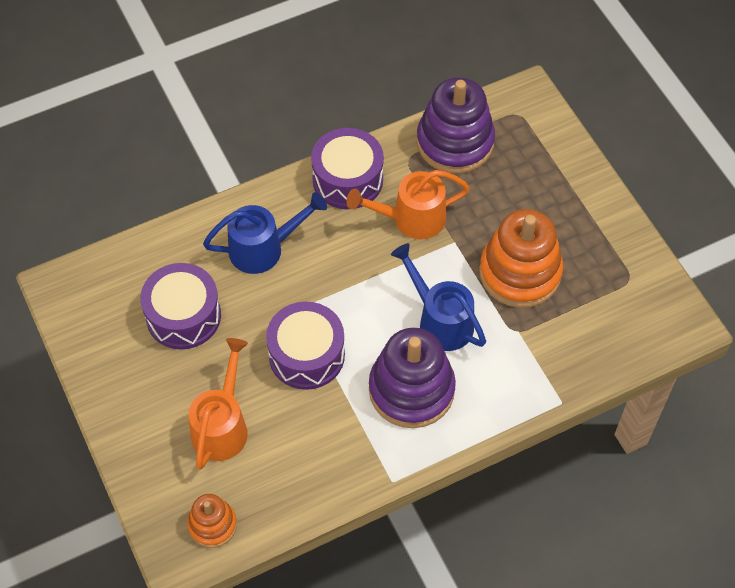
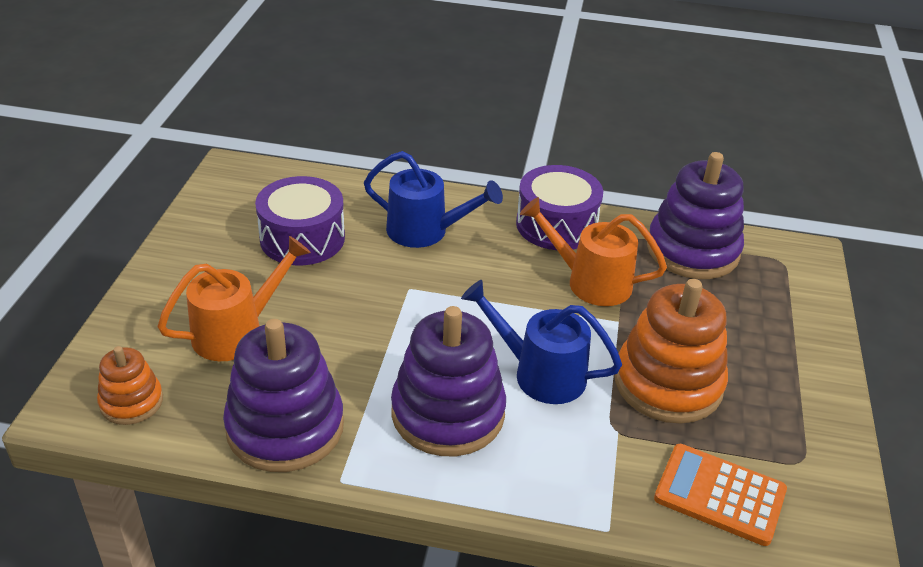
camera: 35 degrees right, 20 degrees down
purple drum [266,302,345,390] -> none
blue watering can [391,243,486,351] -> blue watering can turned 60 degrees counterclockwise [461,280,622,404]
none -> purple stacking toy [223,319,344,472]
none -> orange calculator [654,444,787,546]

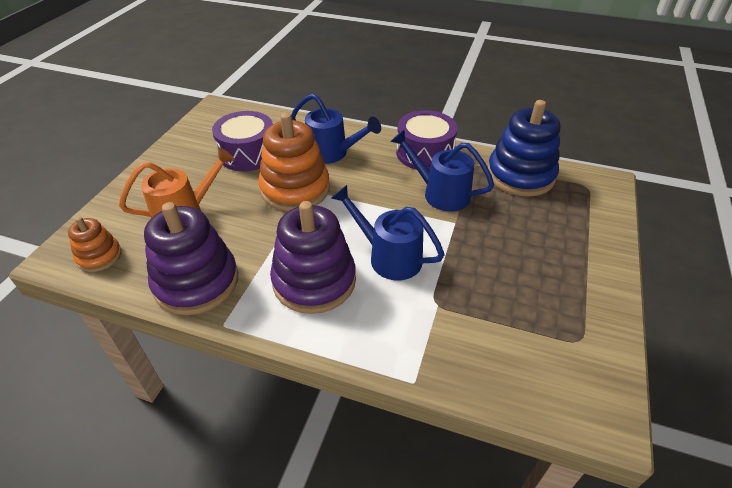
camera: 10 degrees right, 5 degrees up
orange watering can [520,197,667,306] -> blue watering can [390,130,494,212]
orange stacking toy [615,279,728,424] -> orange stacking toy moved to [258,113,330,211]
purple stacking toy [647,152,744,279] -> blue stacking toy [488,100,561,197]
orange calculator [654,444,787,546] -> none

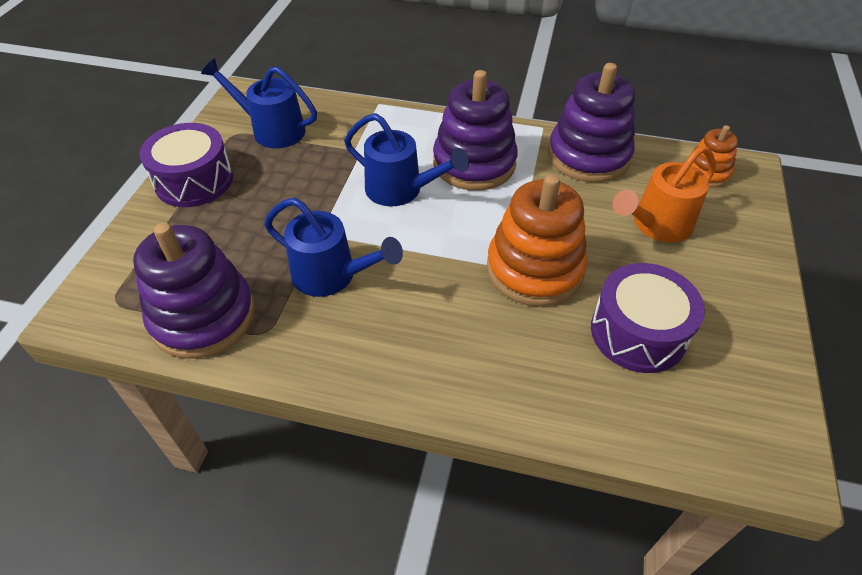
camera: 175 degrees right, 5 degrees up
blue watering can [291,94,381,164] -> blue watering can moved to [201,58,317,148]
purple drum [396,110,458,171] -> purple drum moved to [139,123,233,207]
blue stacking toy [488,100,561,197] -> purple stacking toy [133,223,255,359]

